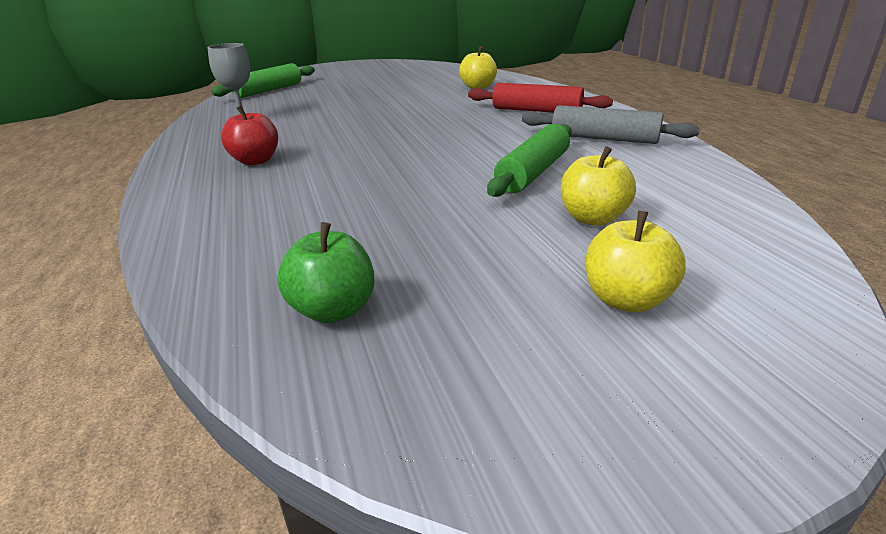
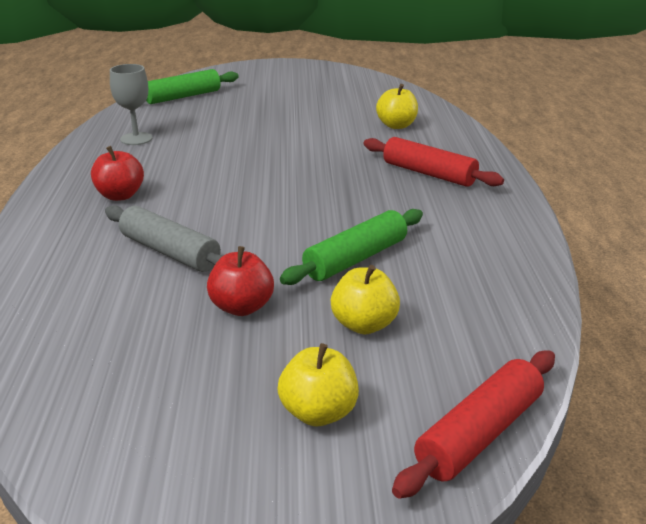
camera: 15 degrees right, 0 degrees up
green apple [277,222,375,323] -> none
grey rolling pin [522,105,700,144] -> grey rolling pin moved to [105,205,224,272]
none -> red apple [207,246,274,316]
none -> red rolling pin [392,350,555,499]

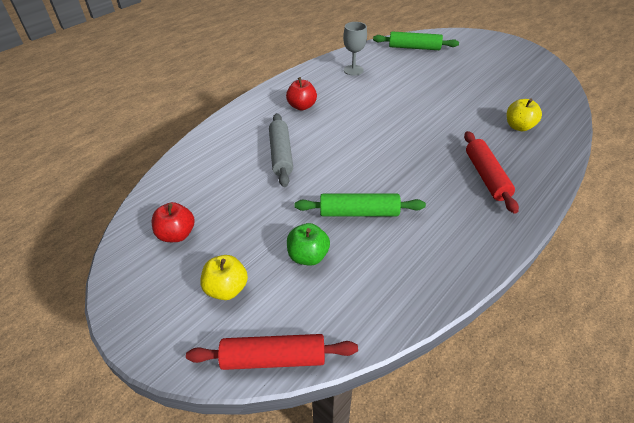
camera: 45 degrees right, 15 degrees up
red apple [207,246,274,316] -> red apple moved to [152,202,195,242]
yellow apple [331,265,400,334] -> green apple [287,223,330,266]

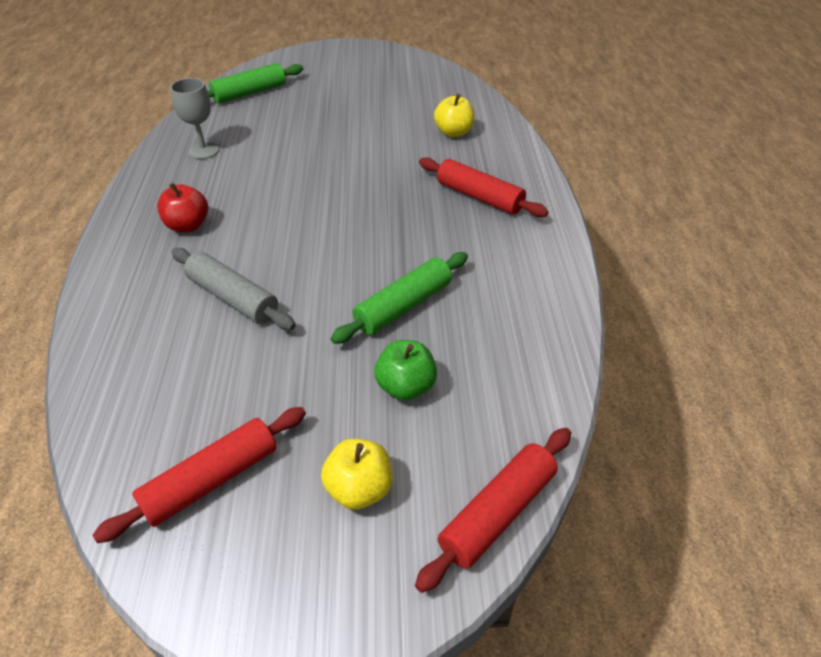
camera: 45 degrees left, 0 degrees up
red apple [152,202,195,242] -> red rolling pin [93,407,306,543]

